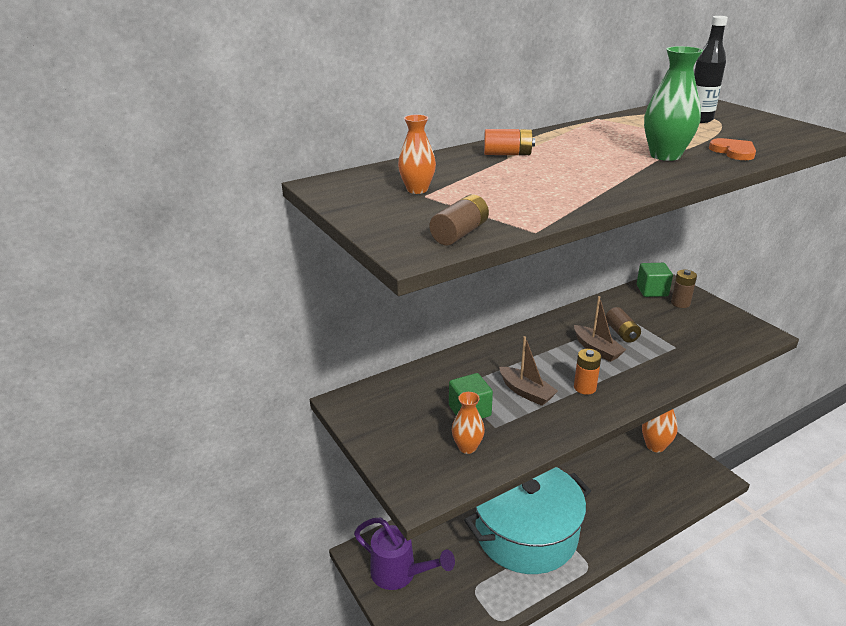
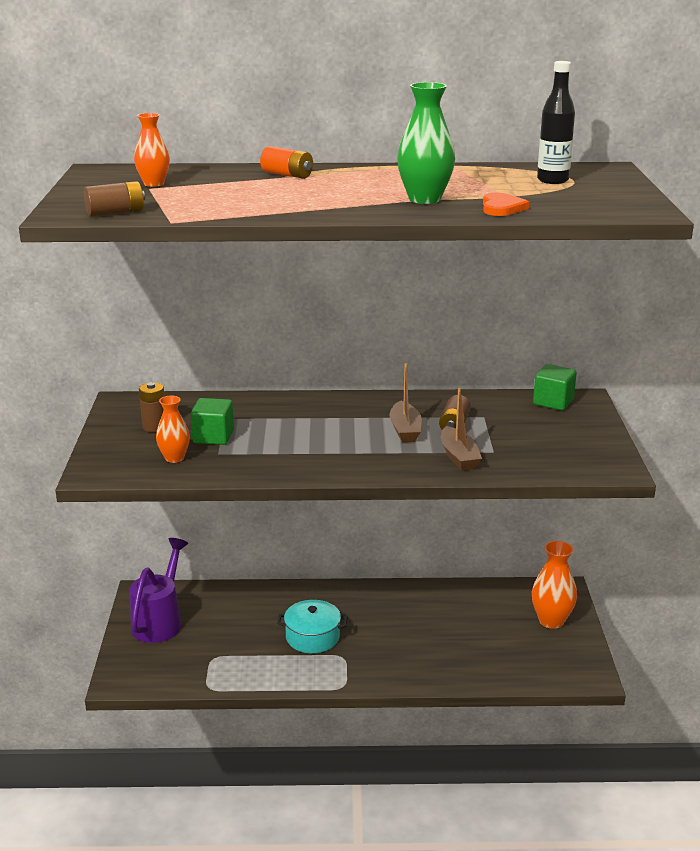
camera: 30 degrees right, 5 degrees down
purple watering can [354,518,455,590] -> purple watering can turned 135 degrees counterclockwise [130,538,188,643]
turquoise pot [464,467,591,574] -> turquoise pot [277,600,348,653], size x0.44
brown boat [499,336,558,406] -> brown boat moved to [441,388,482,471]
orange battery [574,349,601,395] -> none
brown battery [671,270,697,308] -> brown battery moved to [139,382,164,432]

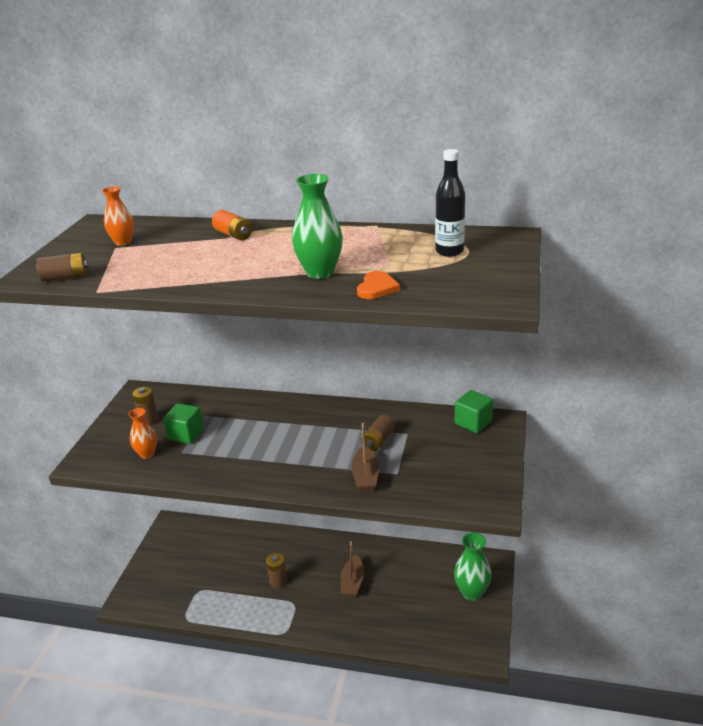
camera: 15 degrees right, 5 degrees up
purple watering can [130,538,188,643] -> none
turquoise pot [277,600,348,653] -> brown battery [266,553,287,589]
brown boat [390,363,422,442] -> brown boat moved to [341,542,364,598]
orange vase [532,541,577,629] -> green vase [454,532,492,601]

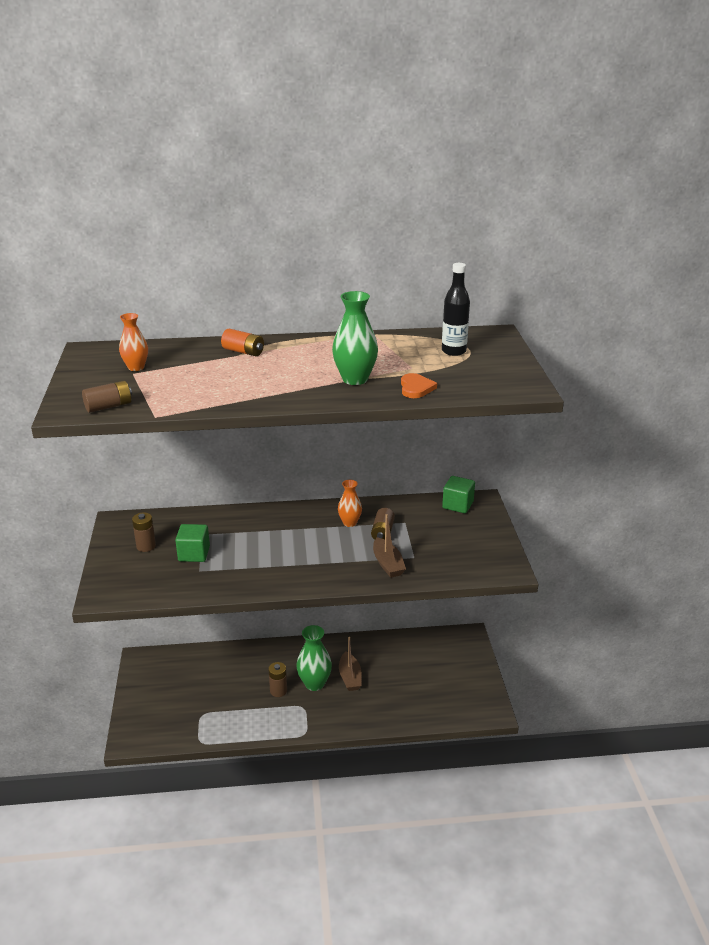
camera: 20 degrees left, 0 degrees up
orange vase [128,408,157,459] -> orange vase moved to [338,480,362,527]
green vase [454,532,492,601] -> green vase moved to [296,625,332,691]

